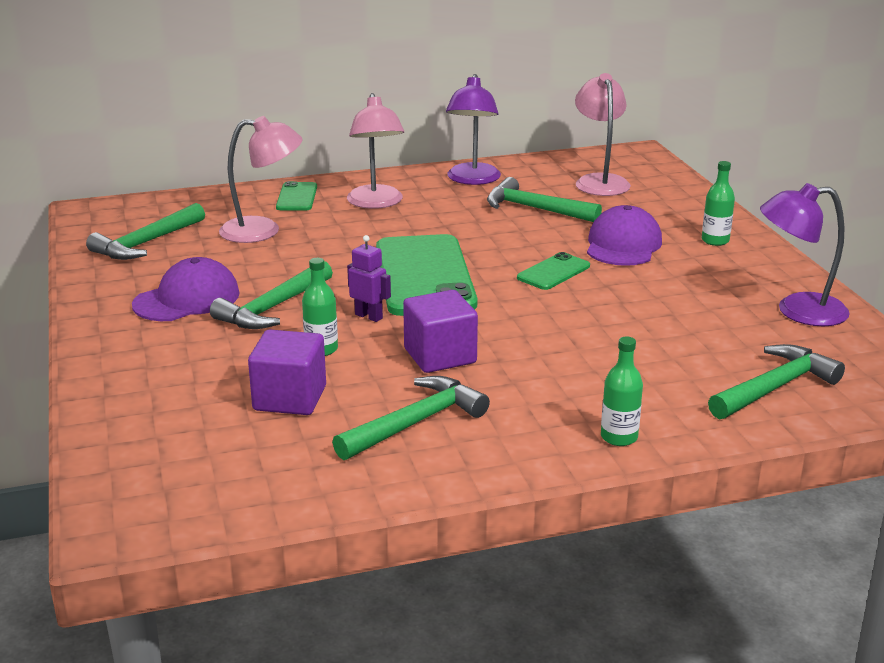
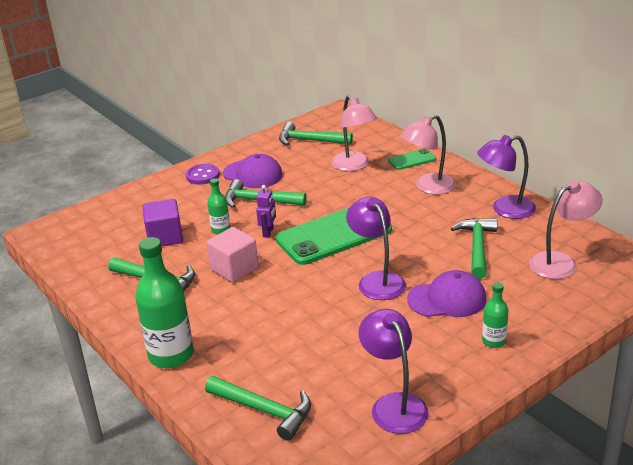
camera: 70 degrees right, 5 degrees up
purple cube [403,290,478,373] -> pink cube [207,227,259,282]
green phone [517,252,590,290] -> purple lamp [346,197,406,300]
green bottle [601,336,643,446] -> green bottle [135,237,194,368], size x1.96
none -> purple button [186,164,220,185]

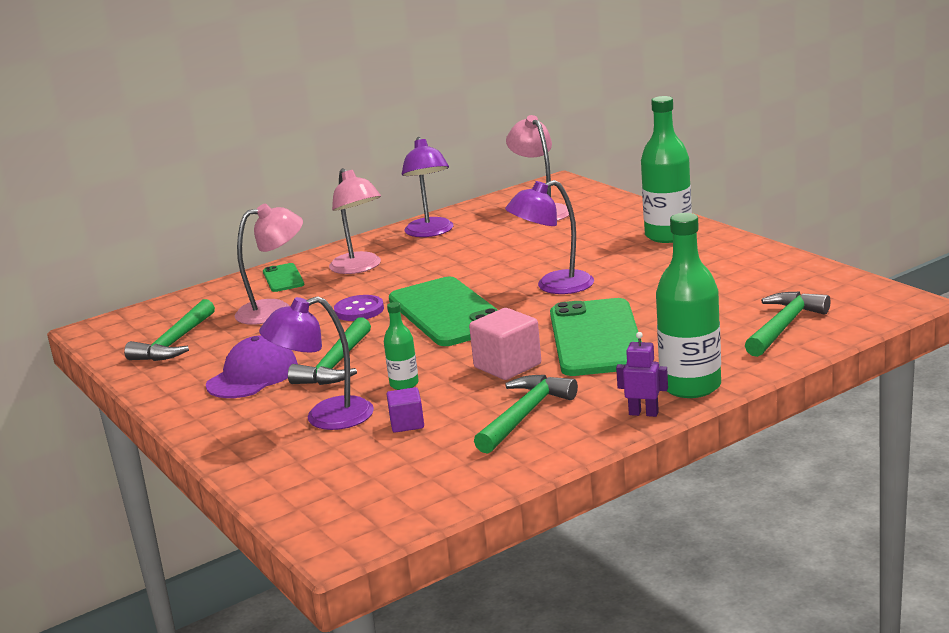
camera: 85 degrees left, 10 degrees down
purple cube [142,199,183,246] -> purple cube [387,387,424,433], size x0.59
purple button [186,164,220,185] -> purple button moved to [334,295,384,321]
purple robot [256,185,276,237] -> purple robot moved to [616,332,668,417]
purple lamp [359,309,429,434] -> purple lamp moved to [259,296,374,430]
purple cap [407,270,486,317] -> none
green hammer [451,218,498,279] -> none
green bottle [482,282,509,348] -> green bottle [641,96,692,243], size x1.96
none -> green phone [550,298,642,376]

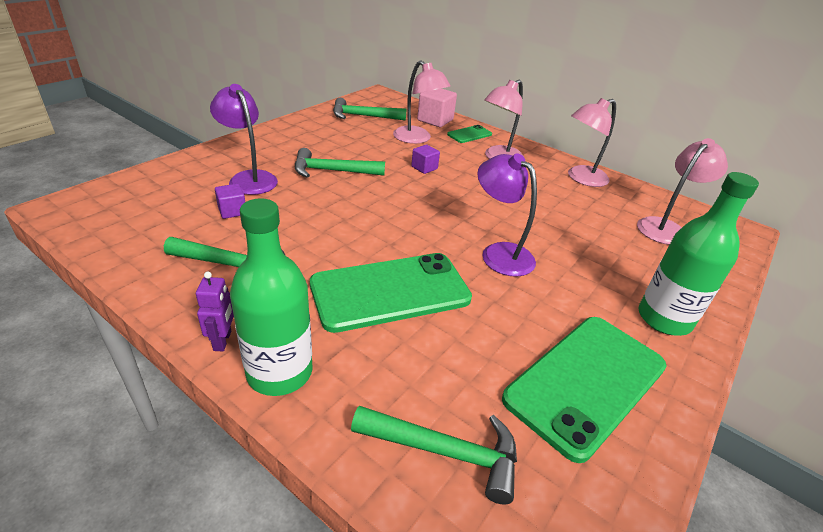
camera: 65 degrees right, 15 degrees up
purple cap [206,335,298,398] -> none
purple button [334,295,384,321] -> purple cube [411,145,440,174]
green bottle [384,302,419,390] -> none
green phone [389,277,498,346] -> green phone moved to [502,317,667,463]
purple lamp [402,137,453,237] -> pink lamp [568,98,616,187]
pink cube [469,308,541,380] -> pink cube moved to [417,88,457,127]

